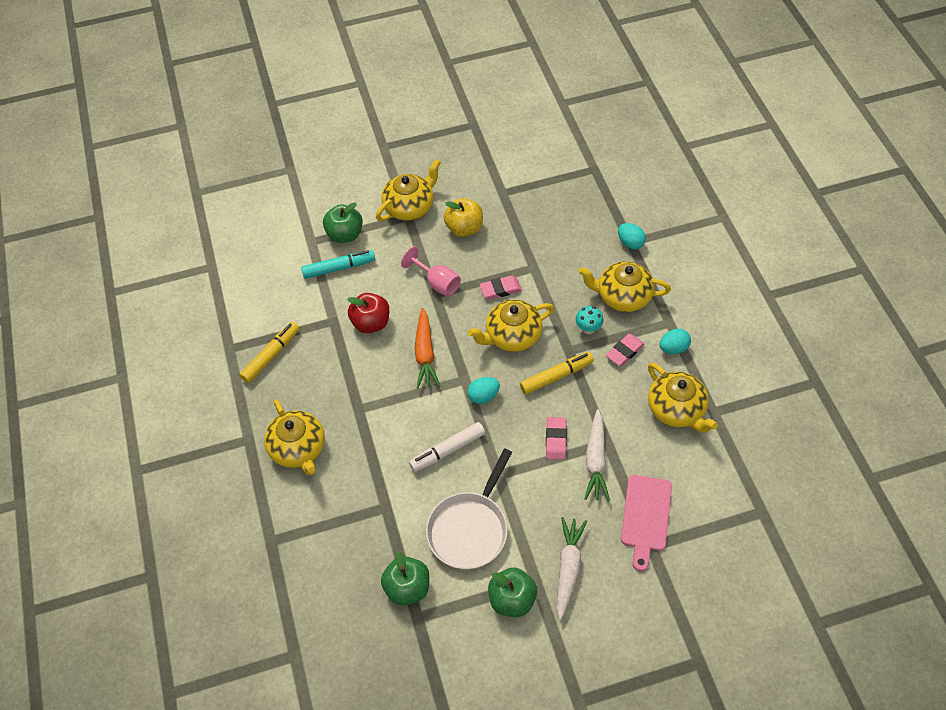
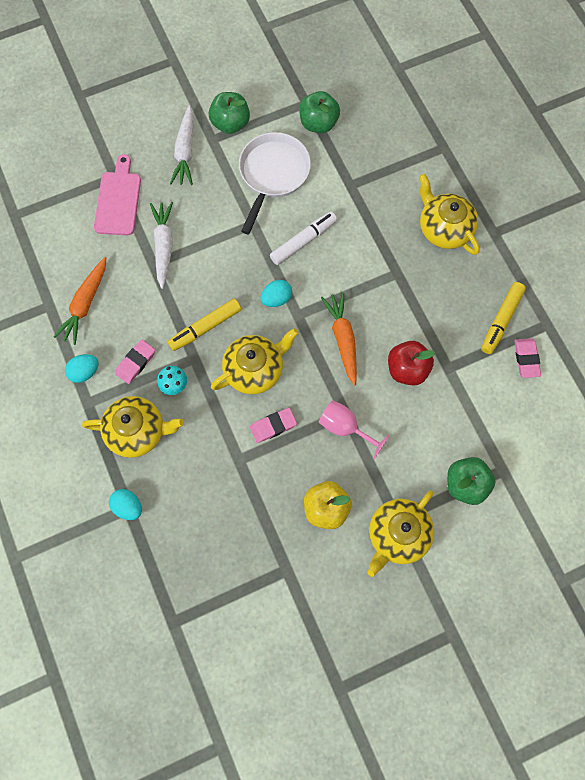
camera: 170 degrees right, 15 degrees up
turquoise marker [301,250,375,279] -> none
pink eraser [546,417,567,460] -> pink eraser moved to [514,338,541,378]
yellow teapot [648,363,718,433] -> orange carrot [54,257,106,345]

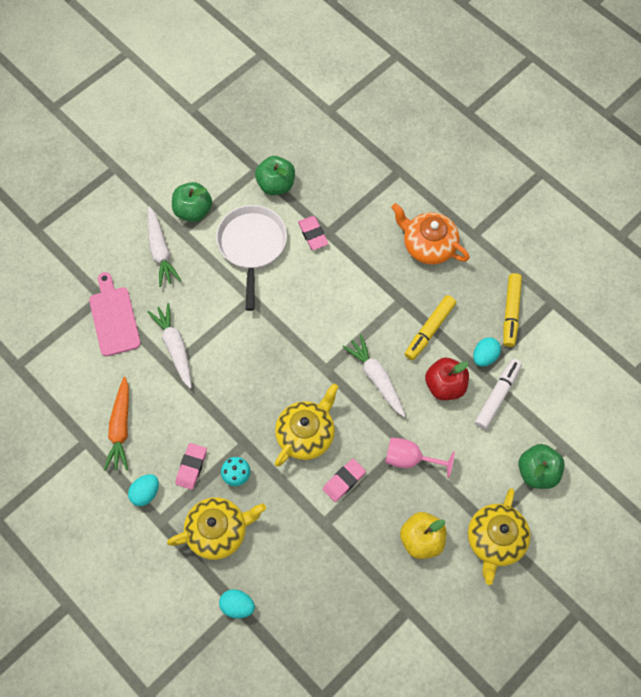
camera: 20 degrees left, 5 degrees down
yellow marker [167,298,241,351] -> yellow marker moved to [405,295,456,360]
turquoise egg [261,280,292,307] -> turquoise egg moved to [473,337,501,367]
white marker [270,212,337,265] -> white marker moved to [475,359,522,430]
orange carrot [321,292,357,386] -> white carrot [342,335,405,417]
yellow teapot [419,174,480,255] -> orange teapot [391,203,470,265]
pink eraser [514,338,541,378] -> pink eraser moved to [298,216,328,250]

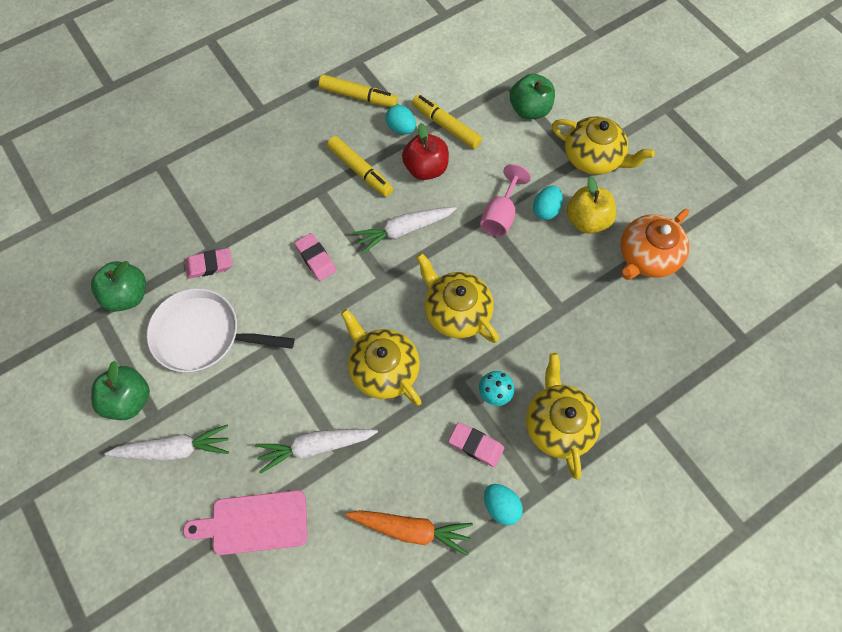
camera: 80 degrees left, 0 degrees up
turquoise egg [219,589,255,619] -> turquoise egg moved to [533,186,563,220]
pink eraser [323,459,366,502] -> pink eraser moved to [295,233,336,281]
orange teapot [391,203,470,265] -> orange teapot moved to [620,209,689,280]
white marker [475,359,522,430] -> yellow marker [412,94,482,149]
none -> yellow teapot [341,309,422,406]

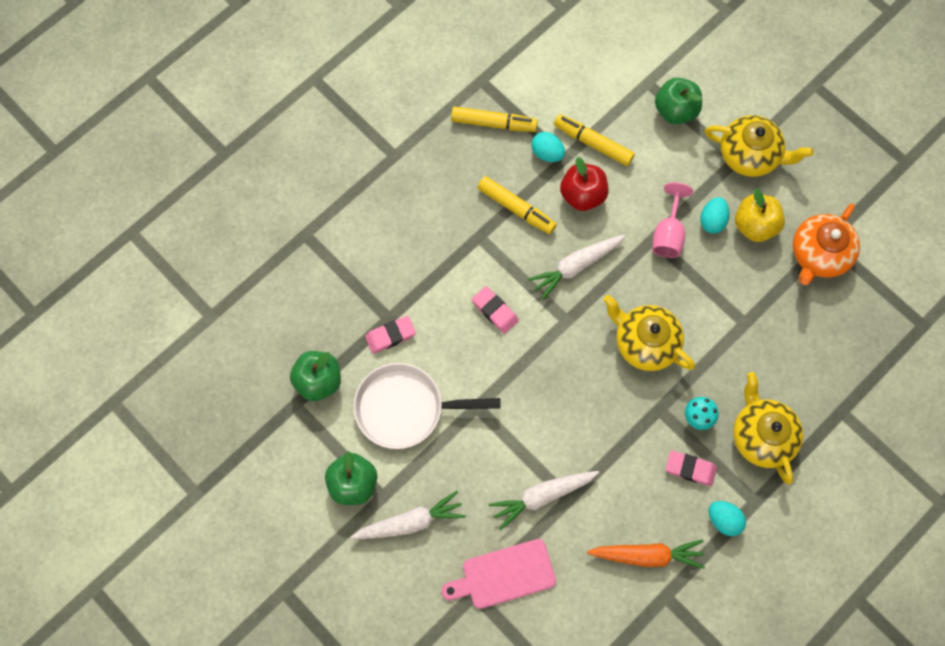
camera: 10 degrees left, 5 degrees up
yellow teapot [341,309,422,406] -> none

